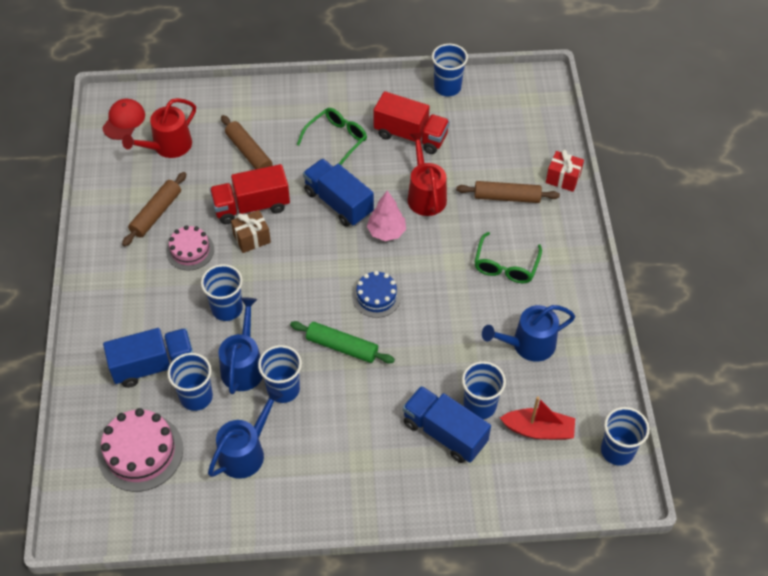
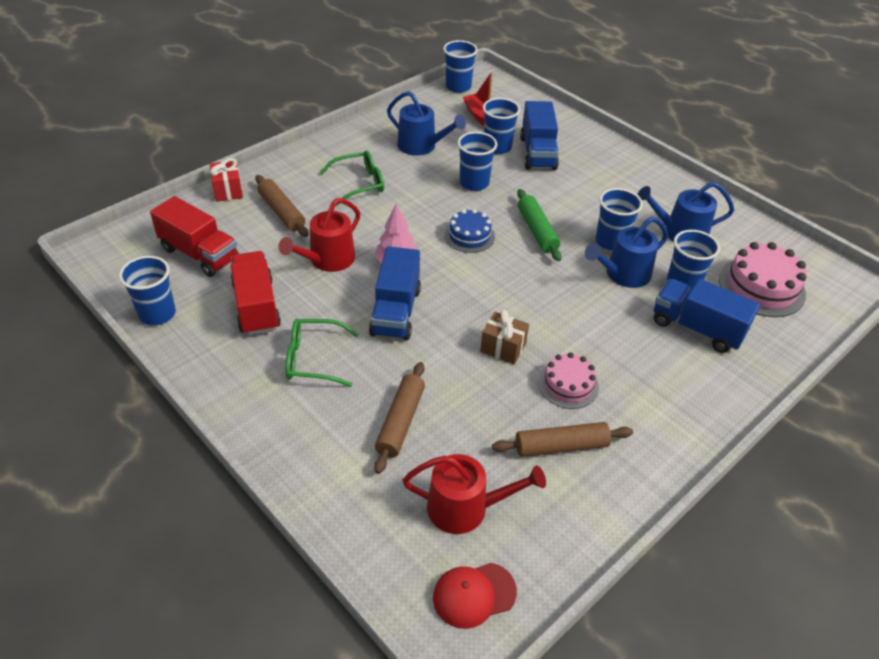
camera: 130 degrees left, 10 degrees down
blue cup [201,264,243,321] -> blue cup moved to [458,132,497,191]
red truck [210,164,290,224] -> red truck moved to [150,196,239,277]

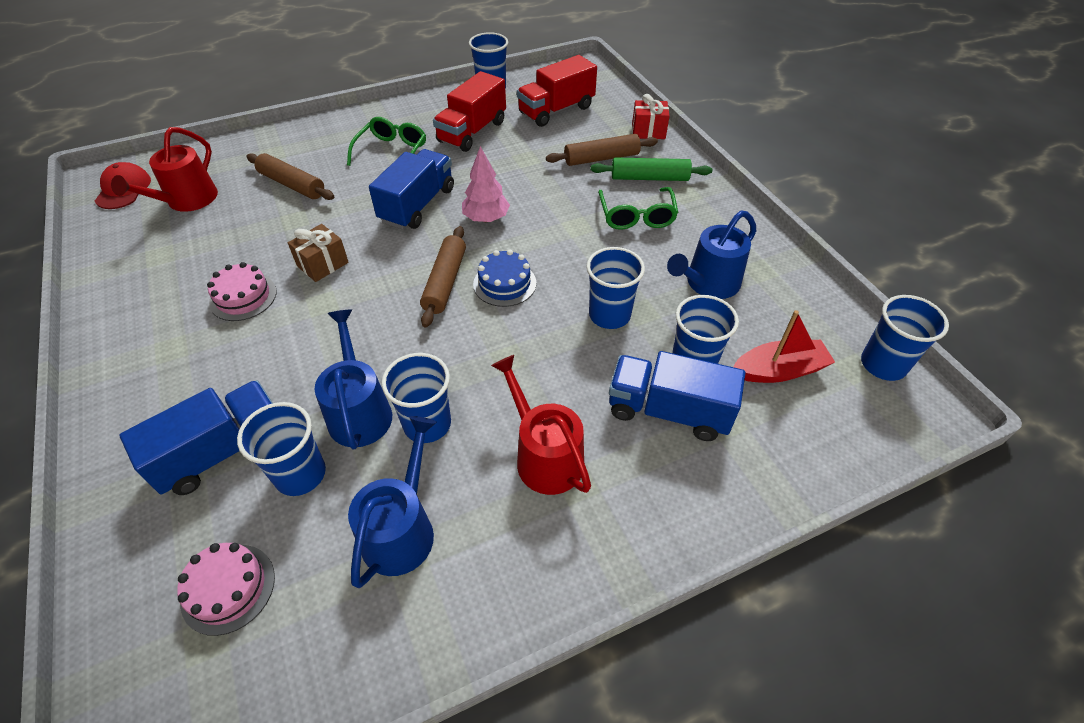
camera: 110 degrees right, 5 degrees up
red truck [231,251,281,335] -> red truck turned 120 degrees clockwise [433,71,506,152]
red watering can [278,198,360,272] -> red watering can moved to [491,355,591,495]
blue truck [369,246,421,340] -> blue truck turned 90 degrees clockwise [369,149,454,229]
brown rolling pin [492,422,633,457] -> brown rolling pin moved to [420,226,466,327]
green rolling pin [517,189,562,261] -> green rolling pin moved to [591,157,712,181]
pink cake [719,242,807,317] -> pink cake [177,543,275,636], size x0.63

